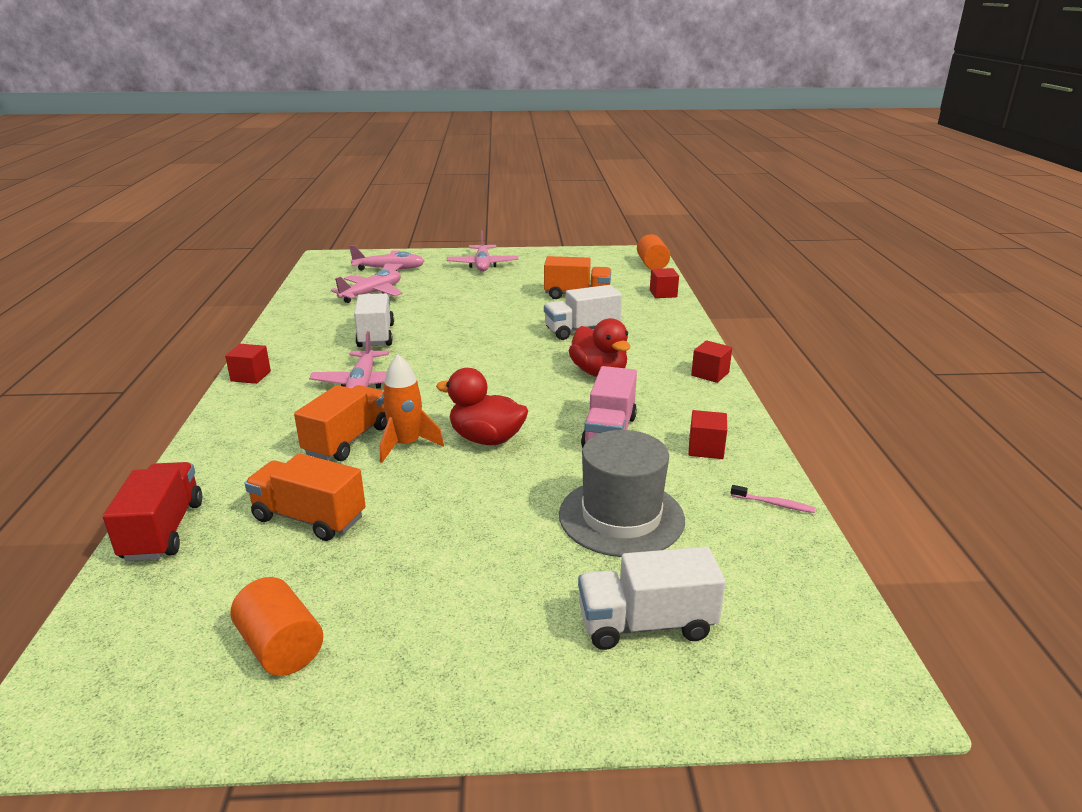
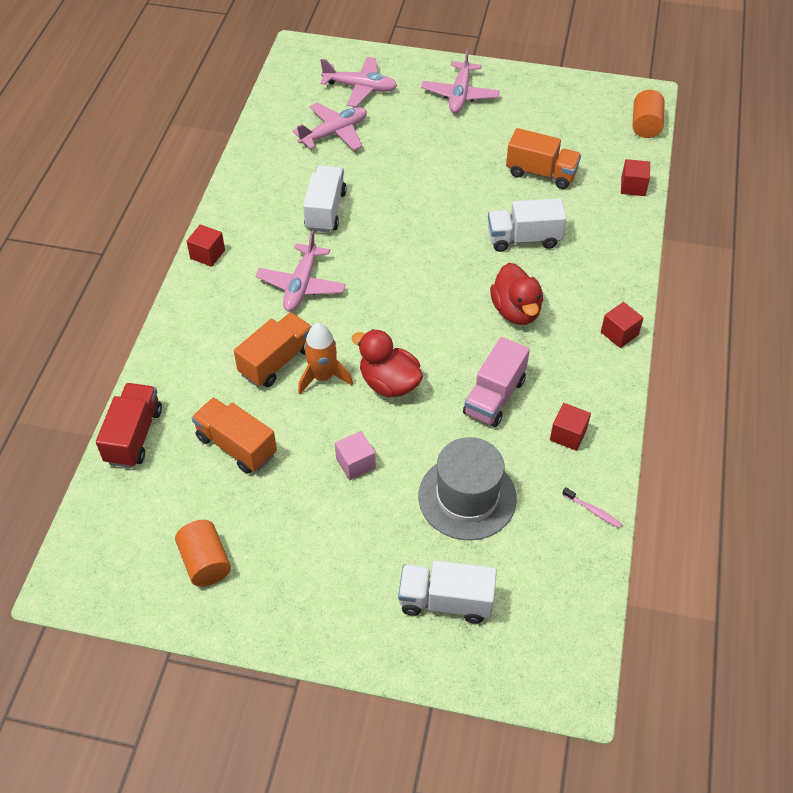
camera: 15 degrees right, 25 degrees up
none -> pink cube [335,431,376,480]

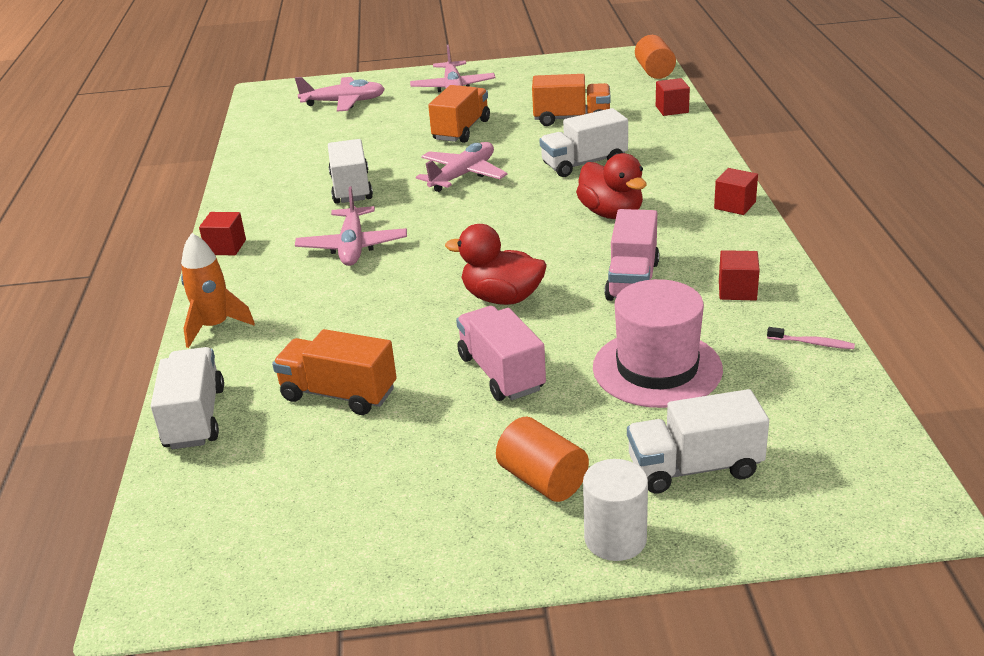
camera: 15 degrees left, 20 degrees down
red truck [96,383,162,468] -> white truck [151,347,224,449]
orange cylinder [175,520,231,587] -> orange cylinder moved to [496,417,589,502]
orange truck [234,312,312,387] -> orange truck moved to [428,85,490,143]
pink plane [293,102,367,150] -> pink plane moved to [416,142,508,192]
orange rocket [298,323,353,395] -> orange rocket moved to [181,233,255,348]
pink cube [335,431,376,480] -> pink truck [456,306,546,401]
grey hat [418,437,517,540] -> pink hat [593,279,723,408]
none -> white cylinder [583,459,648,561]

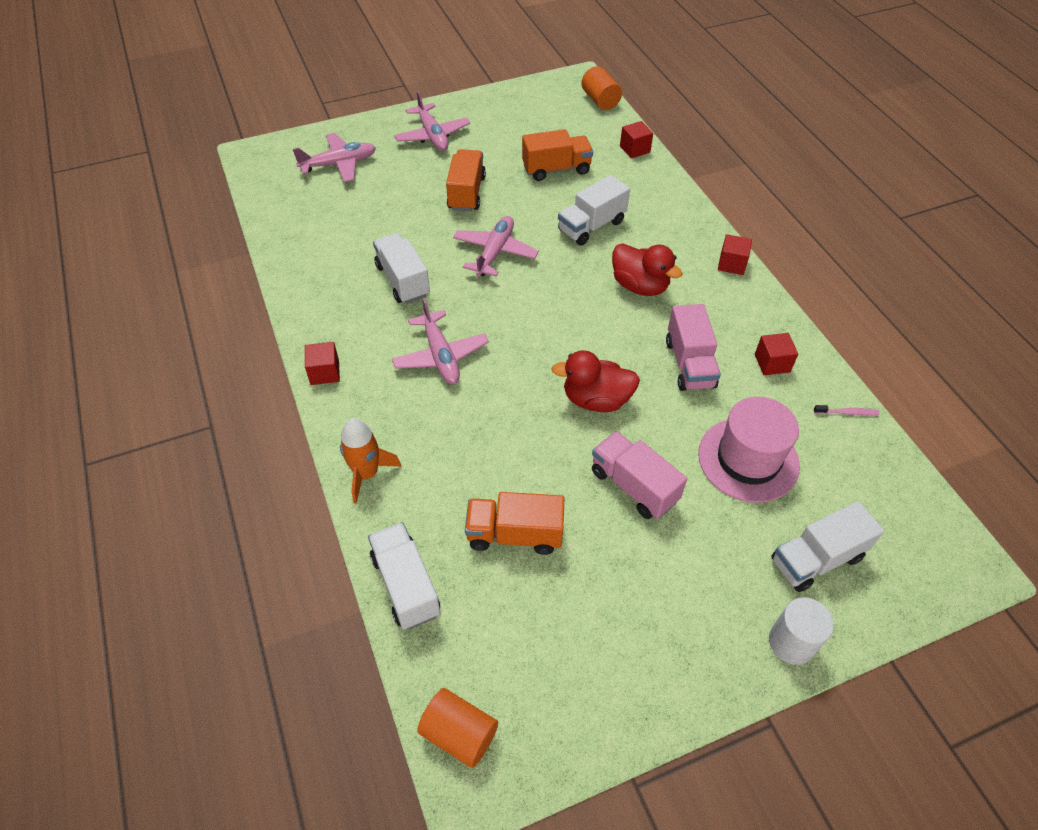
camera: 20 degrees left, 20 degrees up
orange cylinder [496,417,589,502] -> orange cylinder moved to [417,688,498,768]

